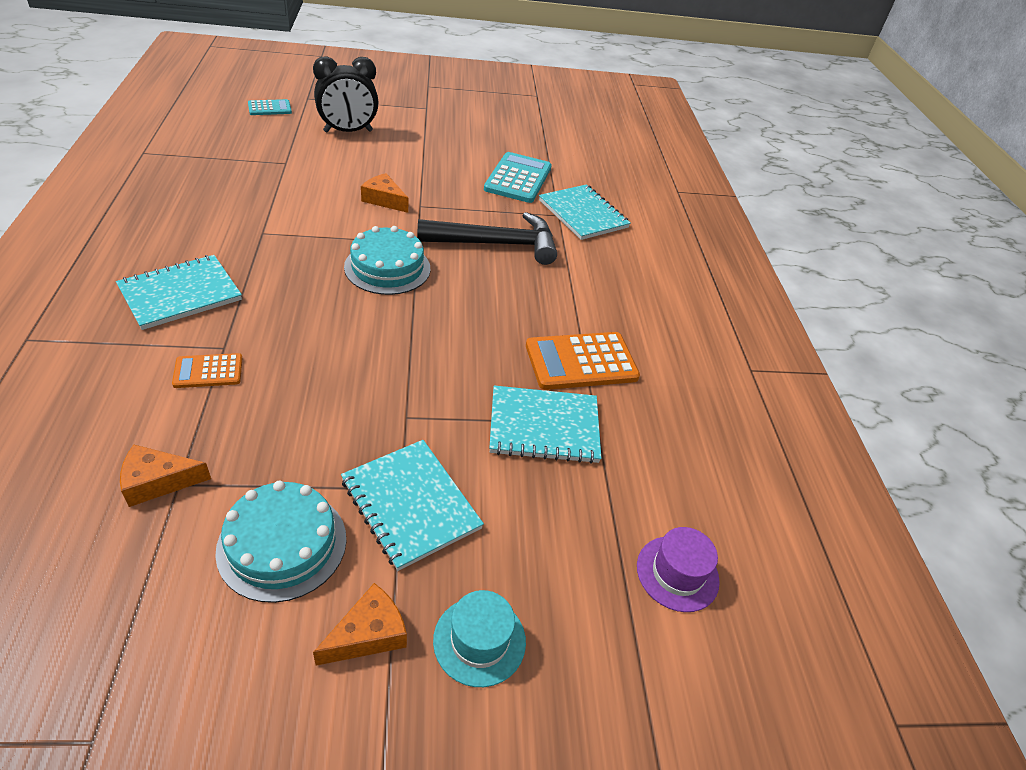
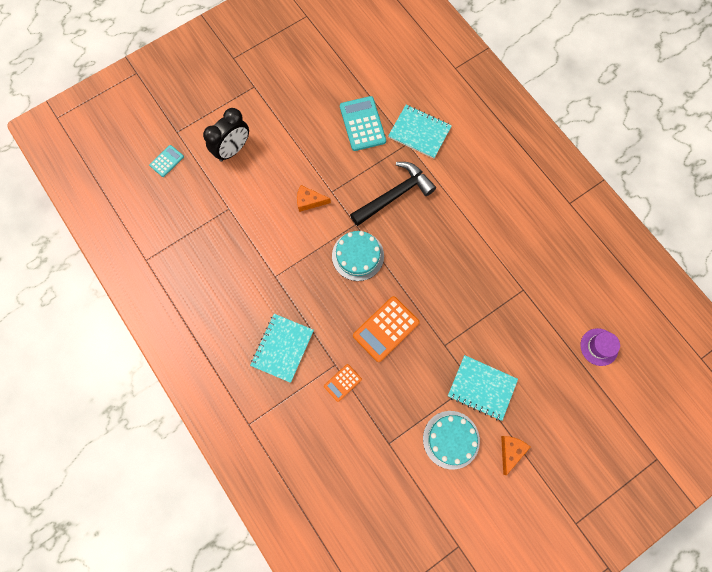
camera: 25 degrees left, 30 degrees up
orange cheese [120,445,211,507] -> none
turquoise hat [433,590,526,687] -> none
turquoise notebook [489,386,601,464] -> none
orange calculator [526,332,640,390] -> orange calculator moved to [353,296,420,362]

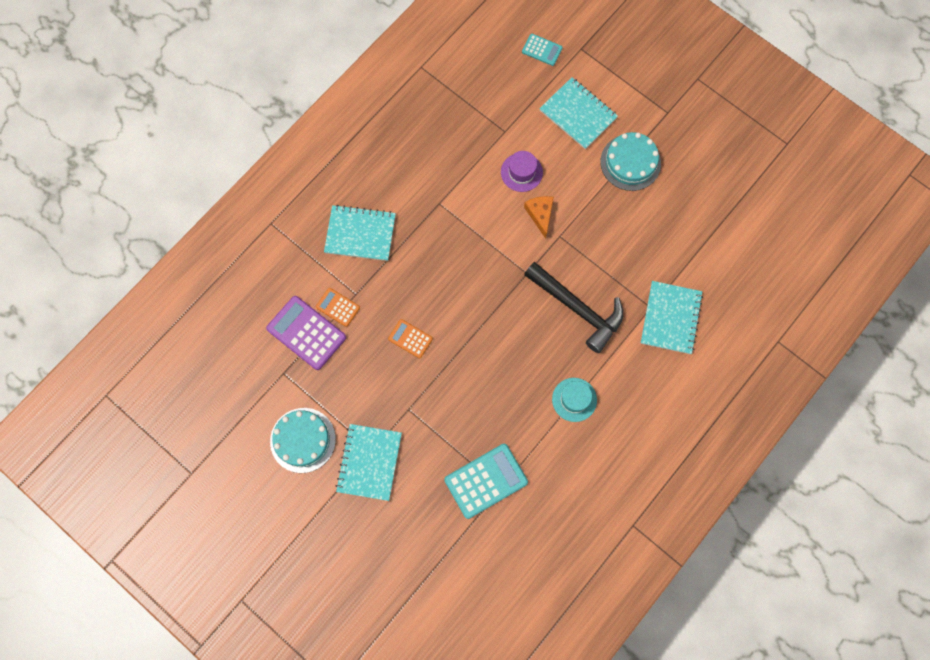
camera: 75 degrees right, 0 degrees up
black clock [203,108,249,162] -> turquoise notebook [539,77,618,149]
turquoise cake [332,231,384,281] -> turquoise cake moved to [600,132,661,191]
turquoise calculator [340,96,386,151] -> turquoise calculator moved to [444,444,528,519]
orange calculator [353,296,420,362] -> orange calculator [388,319,433,358], size x0.55
orange cheese [501,436,530,475] -> none
purple hat [580,328,620,366] -> purple hat moved to [501,151,543,192]
none -> purple calculator [266,296,346,370]
none -> turquoise hat [552,378,597,422]

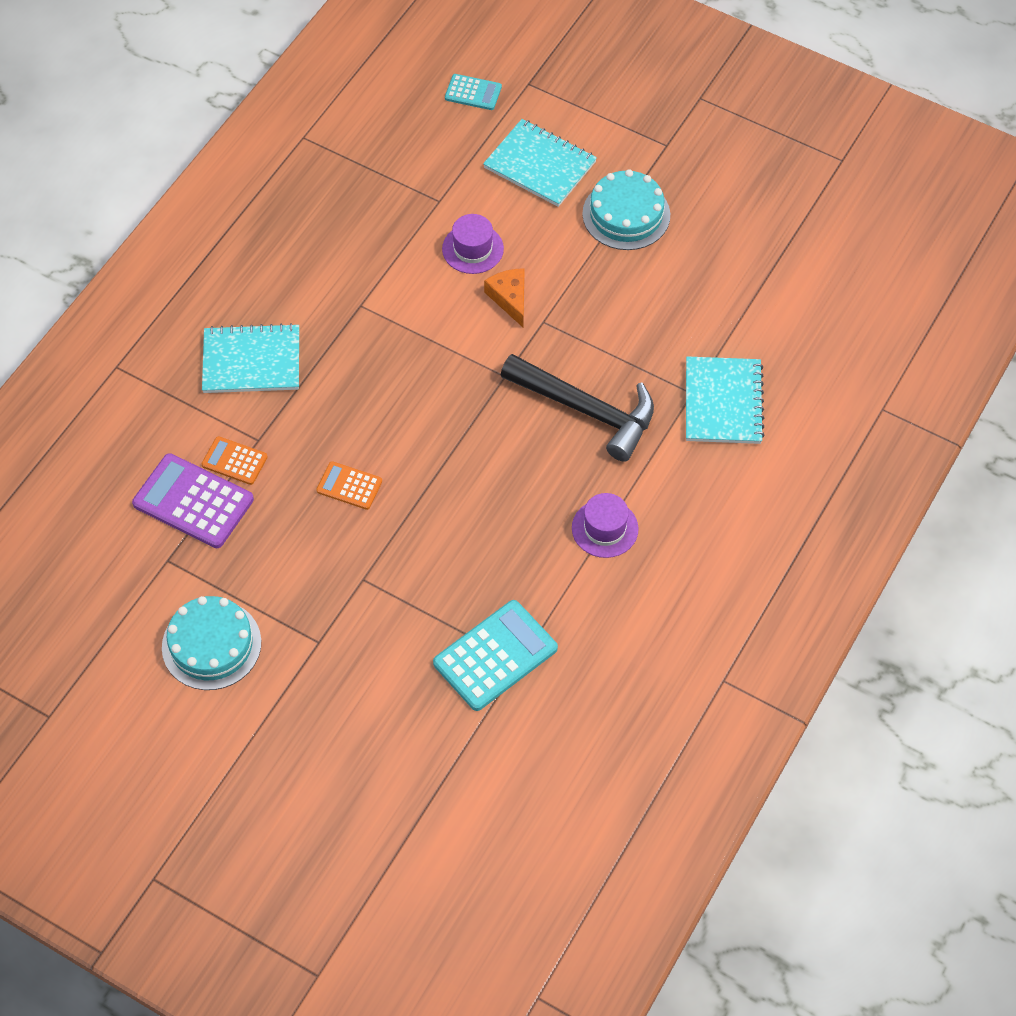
camera: 10 degrees left, 15 degrees down
turquoise notebook [336,424,402,501] -> none
turquoise hat [552,378,597,422] -> purple hat [572,493,639,558]

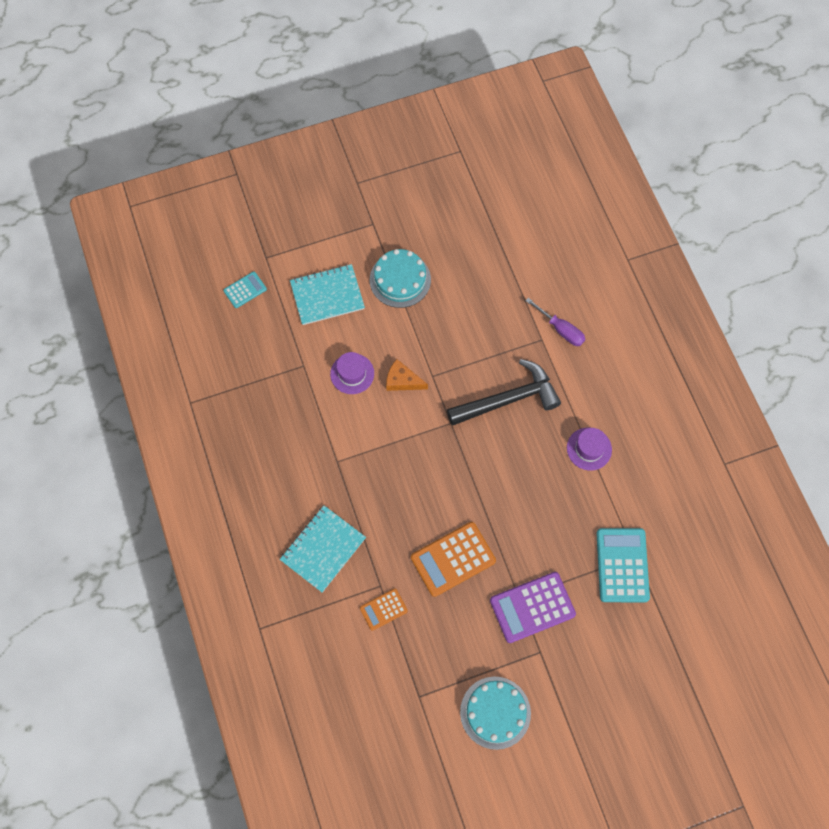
camera: 50 degrees left, 10 degrees up
purple calculator [132,453,254,548] -> purple calculator moved to [490,572,576,643]
orange calculator [316,461,382,510] -> orange calculator [411,522,496,597], size x1.81
turquoise notebook [686,356,765,444] -> purple screwdriver [525,298,585,346]

